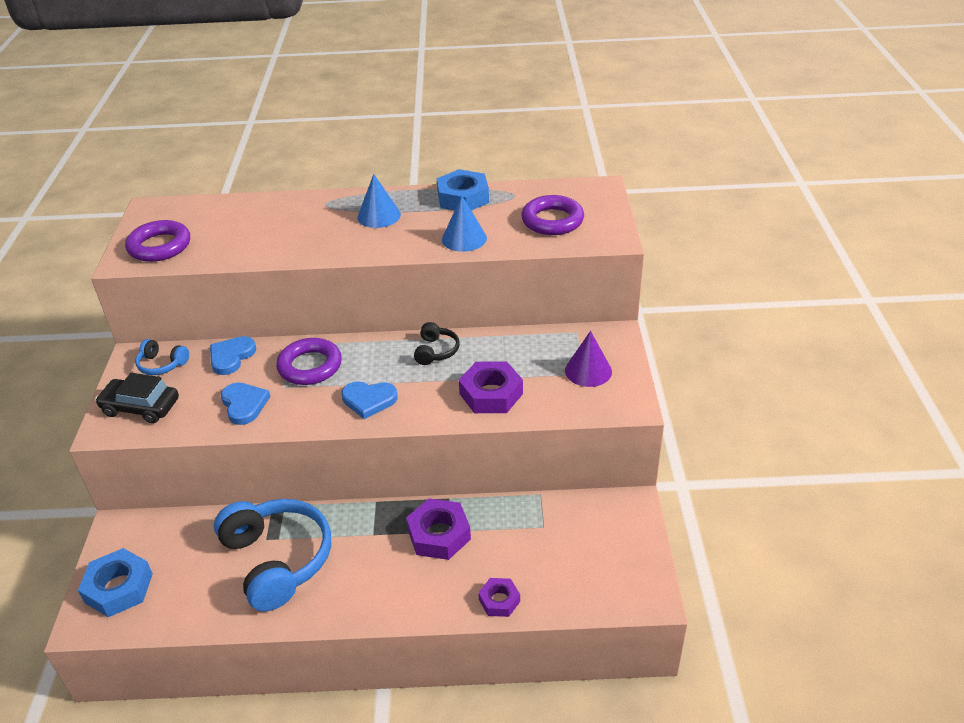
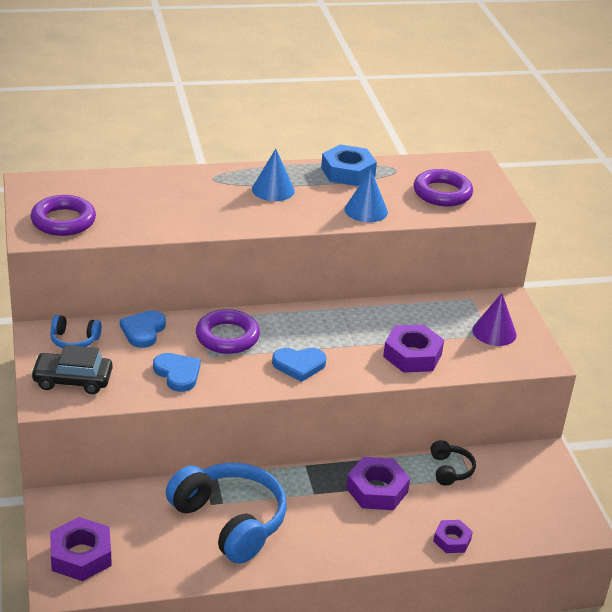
camera: 15 degrees left, 5 degrees down
blue nut [78,548,153,617] -> purple nut [50,517,112,581]
black headphones [414,322,459,365] -> black headphones moved to [431,440,476,486]

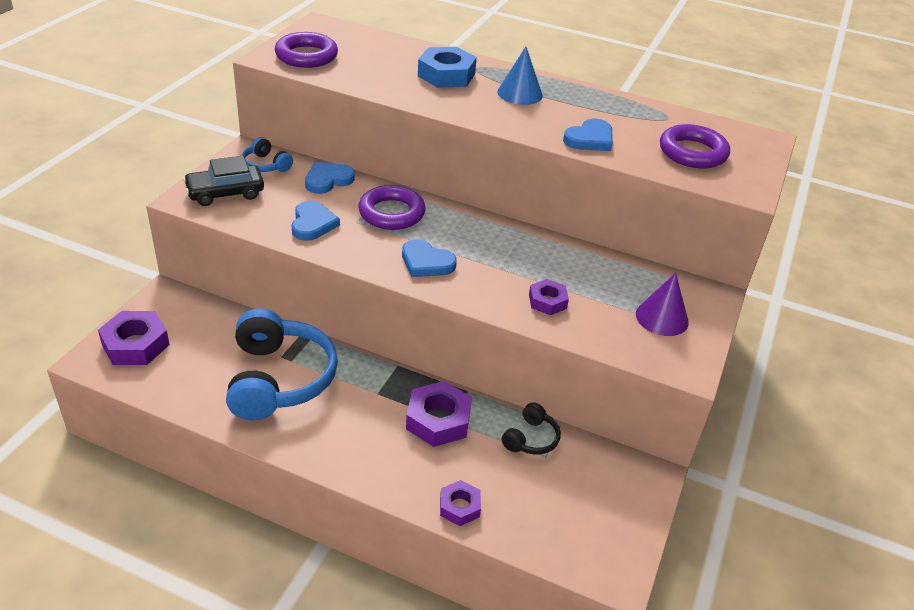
camera: 35 degrees right, 5 degrees up
black car [31,345,113,394] -> black car turned 60 degrees counterclockwise [183,156,264,206]
blue nut [321,144,377,186] -> blue nut moved to [418,47,477,88]
blue cone [344,169,388,222] -> blue heart [563,119,613,151]
purple nut [383,325,444,373] -> purple nut [529,279,569,315], size x0.60

